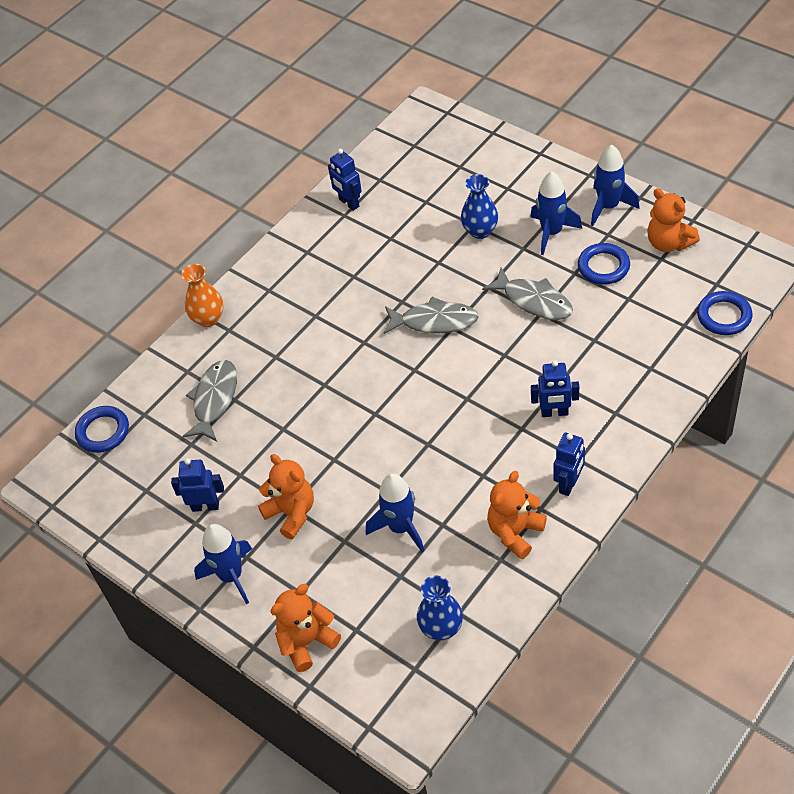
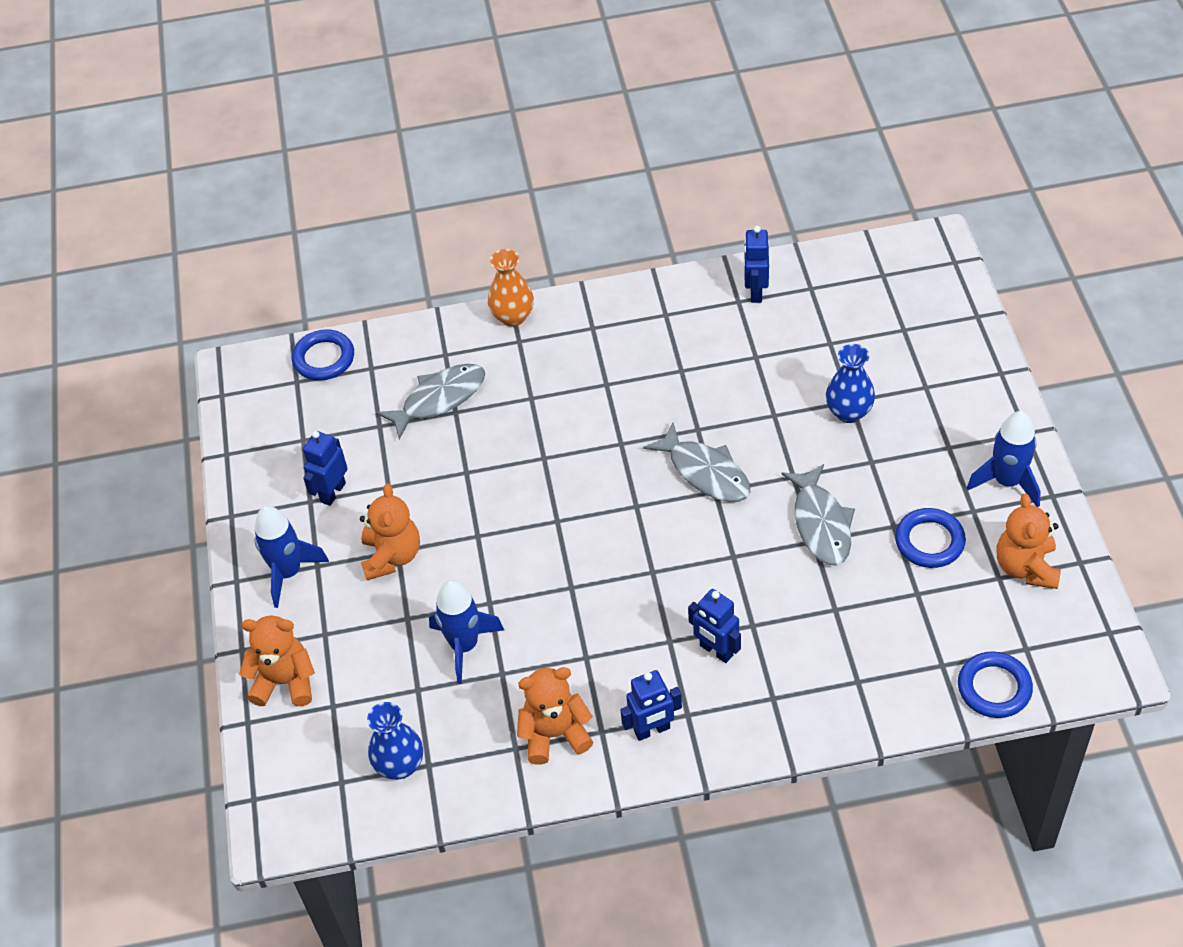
camera: 40 degrees right, 0 degrees up
blue robot [171,458,224,512] -> blue robot turned 105 degrees counterclockwise [303,431,348,506]
blue rocket [530,171,582,255] -> none

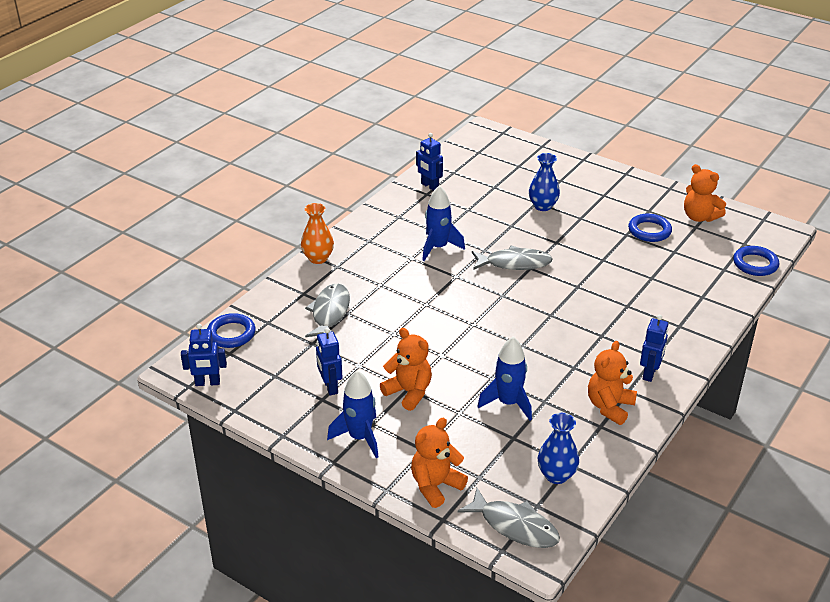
camera: 50 degrees left, 15 degrees down
blue robot [688,589,741,663] -> blue robot moved to [181,324,227,386]
grey fish [781,464,855,566] -> grey fish moved to [457,488,560,548]
blue rocket [967,411,1041,507] -> blue rocket moved to [422,185,465,261]

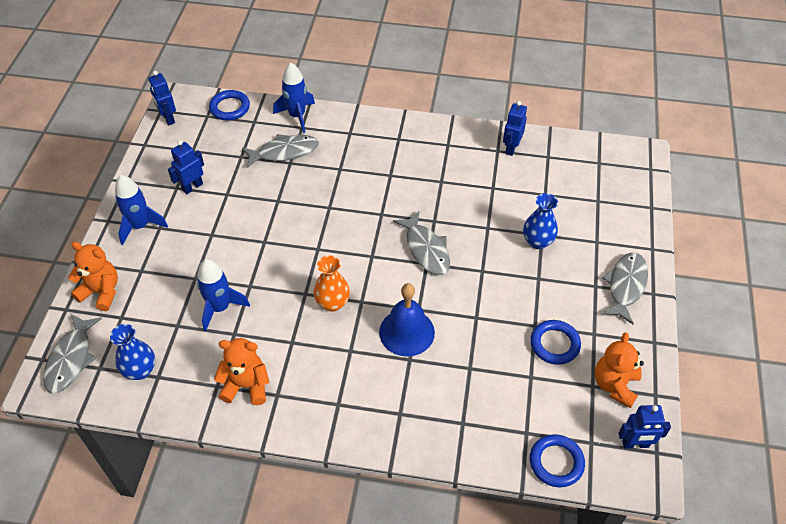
camera: 65 degrees right, 15 degrees up
orange vase [301,203,334,264] -> orange vase moved to [313,255,350,312]
orange teddy bear [380,328,432,411] -> none
blue rocket [422,185,465,261] -> blue rocket moved to [273,62,315,133]
blue robot [640,315,668,382] -> blue robot moved to [619,405,671,449]
none -> blue bell [379,283,435,357]
none -> grey fish [601,252,648,324]

